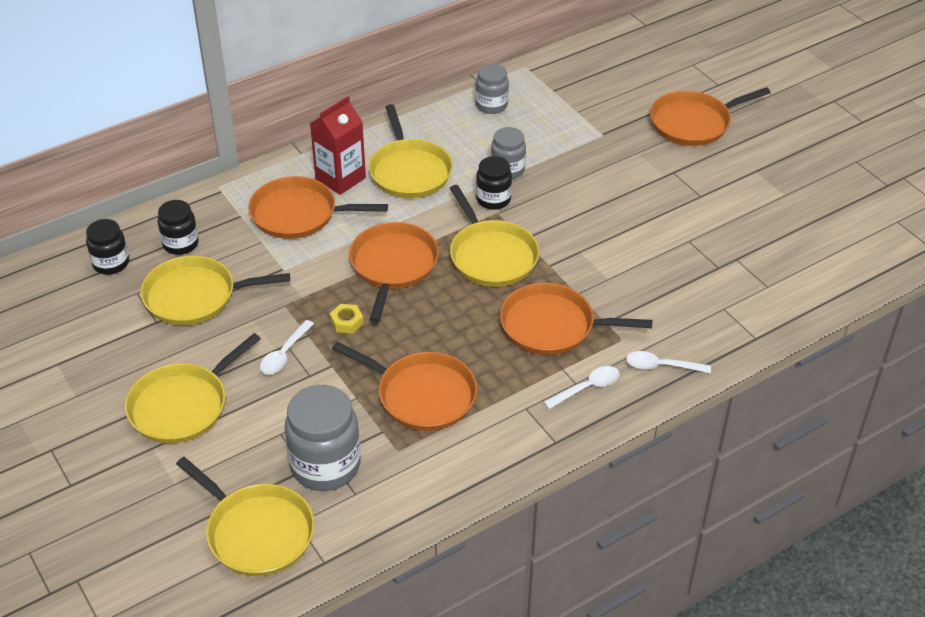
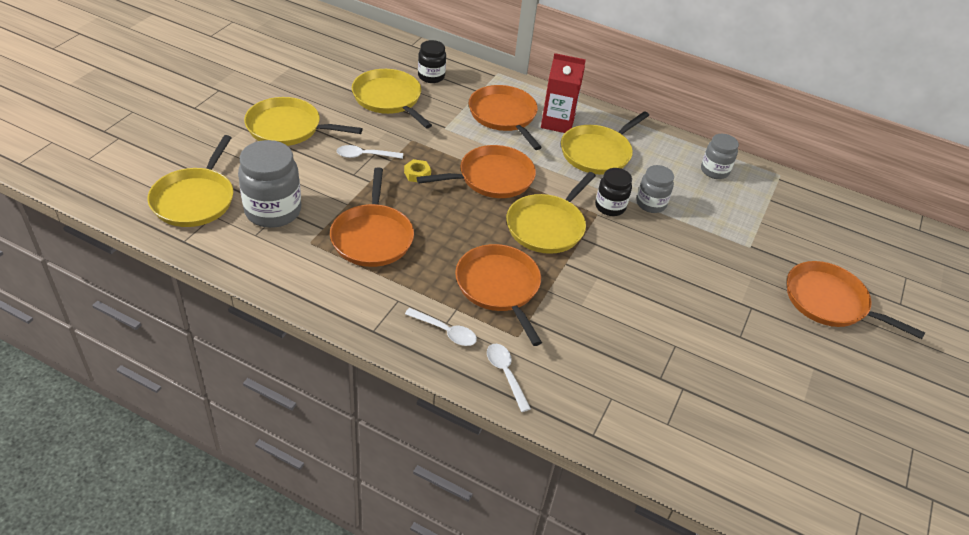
camera: 55 degrees right, 0 degrees up
black jar [86,219,129,275] -> none

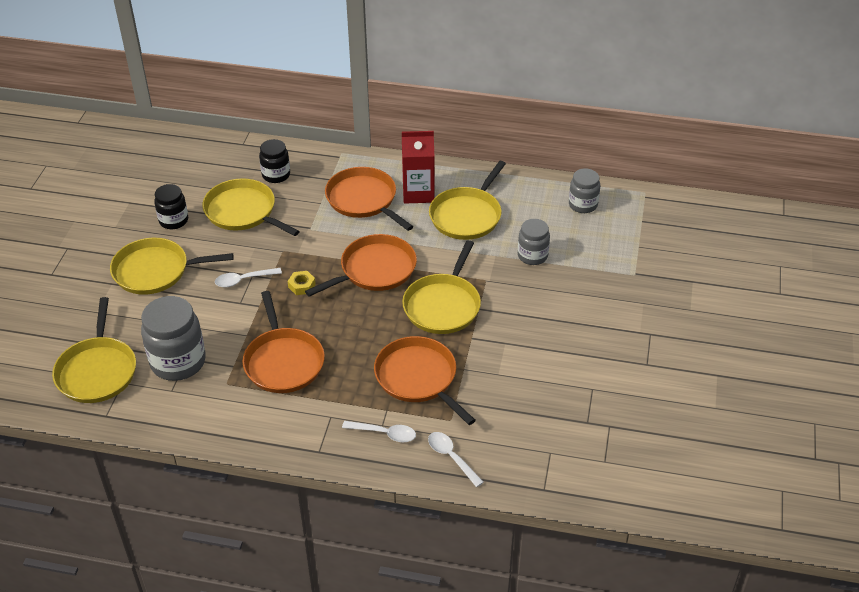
camera: 10 degrees left, 0 degrees up
black jar [595,168,632,216] -> black jar moved to [154,184,188,229]
orange pan [787,261,925,339] -> none

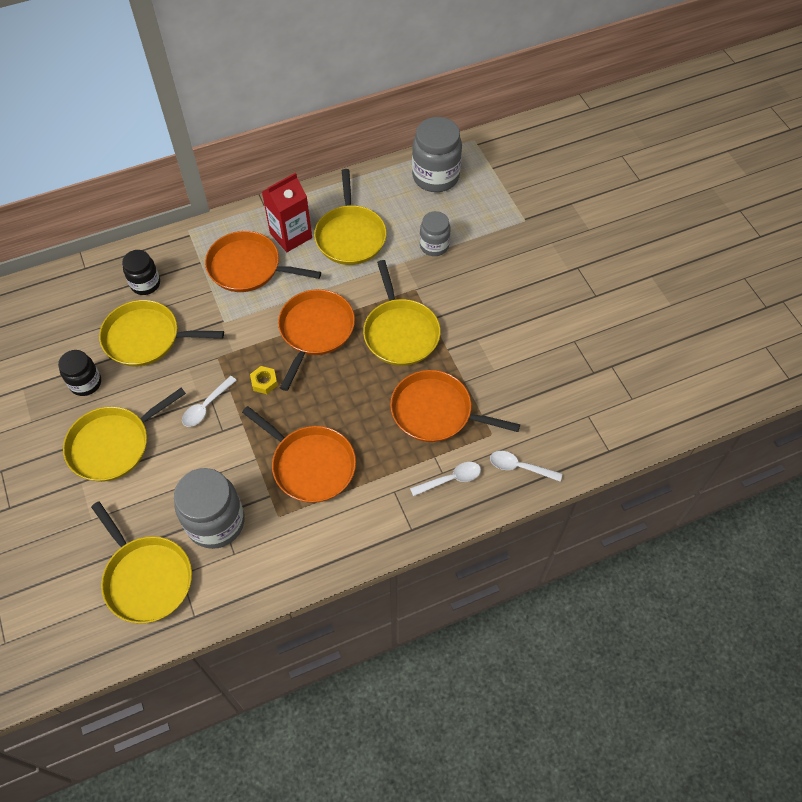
camera: 35 degrees left, 15 degrees up
grey jar [569,169,600,213] -> grey jar [412,117,462,192], size x1.68

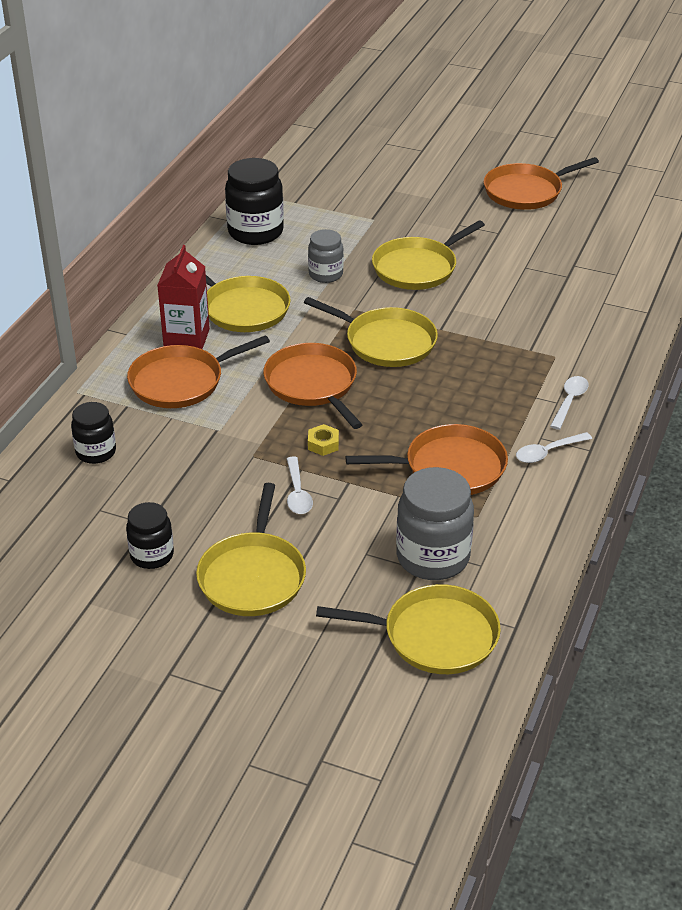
camera: 45 degrees left, 20 degrees down
yellow pan [99,300,224,366] -> yellow pan moved to [372,221,485,290]
orange pan [390,370,520,442] -> orange pan moved to [484,157,599,210]
grey jar [412,117,462,192] -> black jar [225,158,284,245]
white spoon [490,451,562,482] -> white spoon moved to [516,432,592,463]

